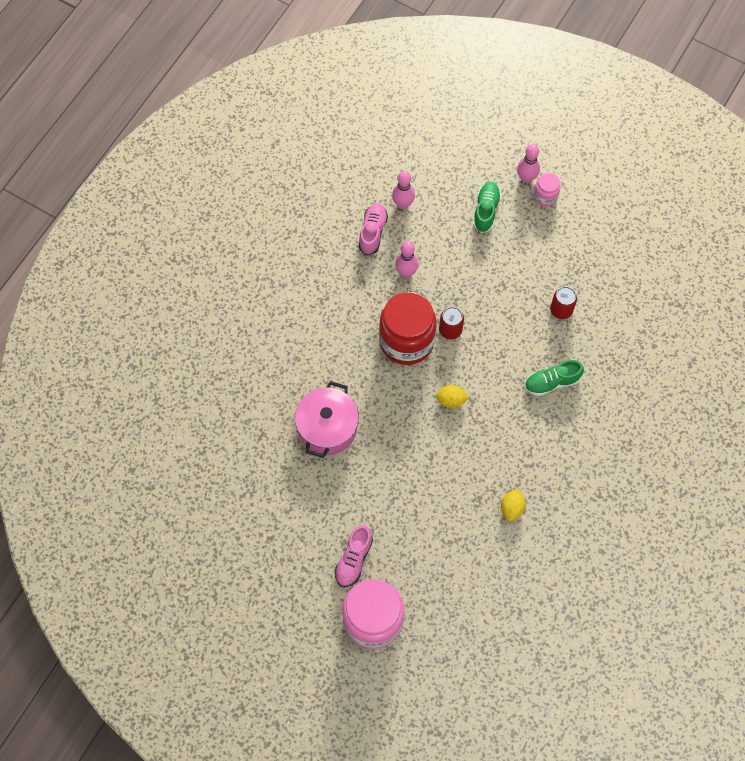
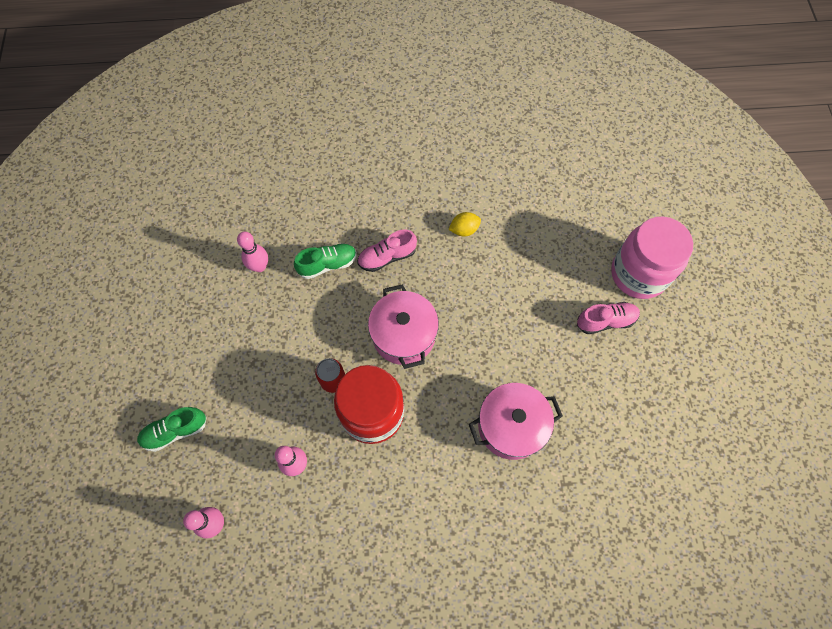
camera: 125 degrees left, 0 degrees up
pink shoe [359,203,388,255] -> pink shoe moved to [357,229,417,272]
yellow lemon [436,385,469,408] -> pink pot [368,284,439,369]
pink bowling pin [517,144,540,183] -> pink bowling pin moved to [237,232,268,272]
green shoe [524,360,584,396] -> green shoe turned 60 degrees counterclockwise [294,243,357,279]
pink jar [534,173,561,207] -> none
red can [550,286,577,319] -> none

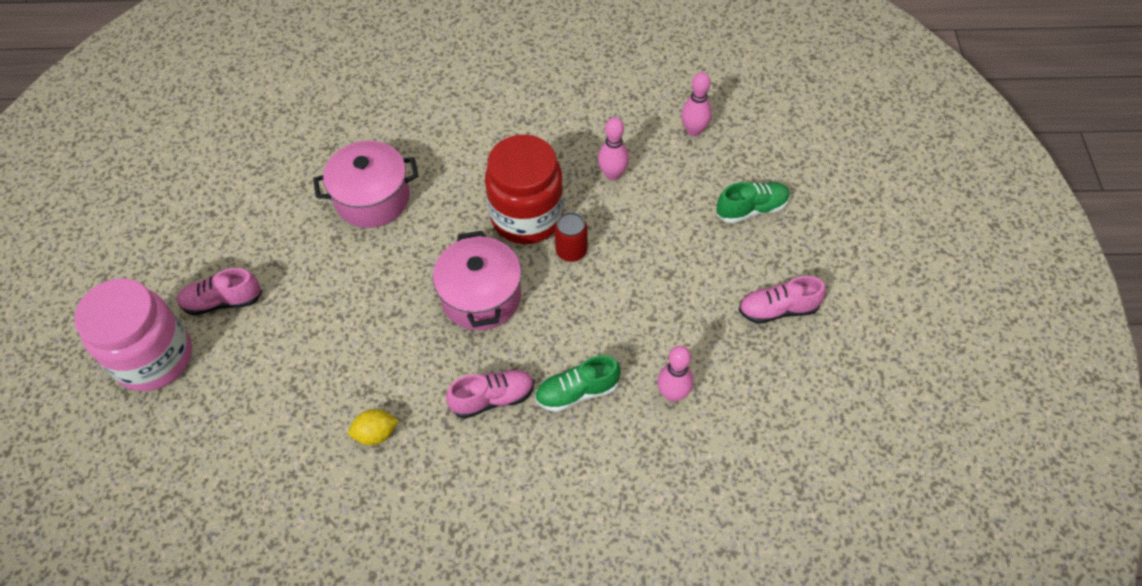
camera: 175 degrees left, 10 degrees down
none -> pink shoe [739,276,826,324]

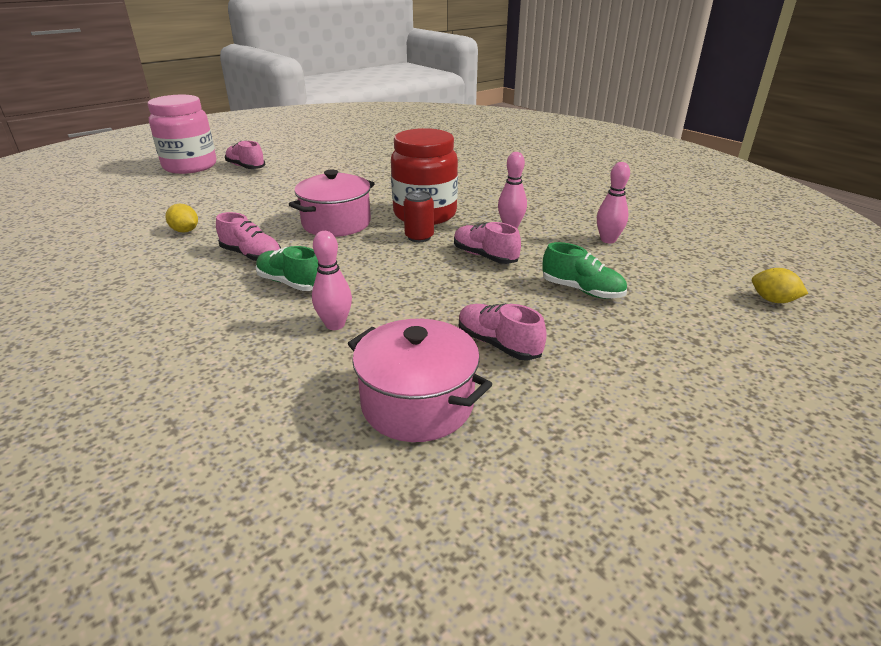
camera: 50 degrees right, 25 degrees down
pink pot [313,141,418,228] -> pink pot moved to [348,319,492,442]
none -> pink shoe [454,222,521,264]
none -> yellow lemon [752,268,808,303]

